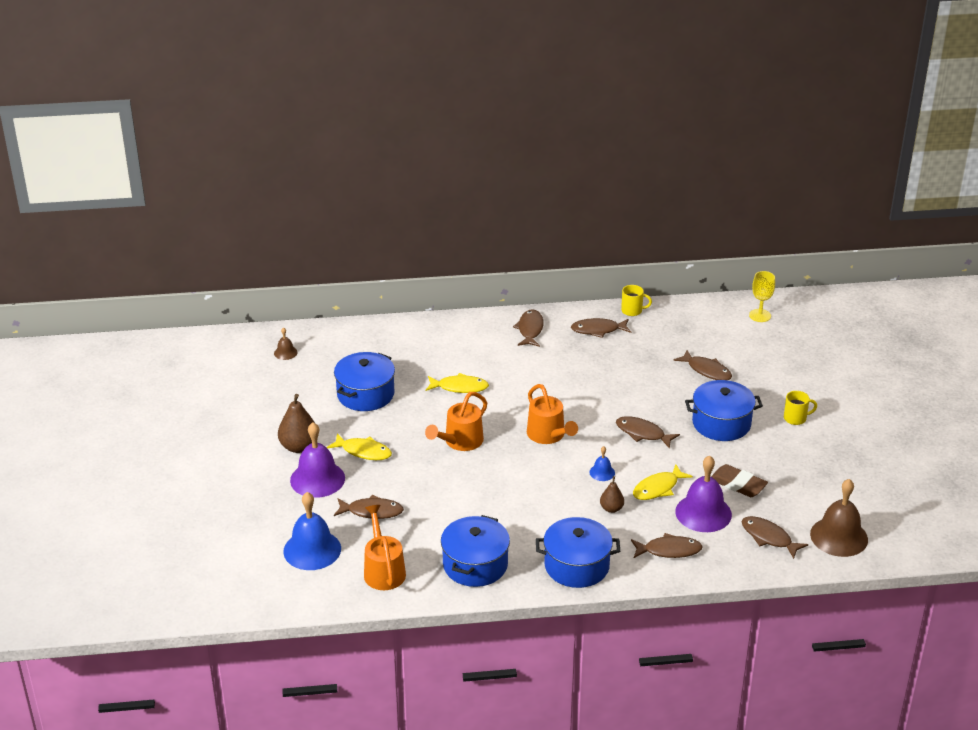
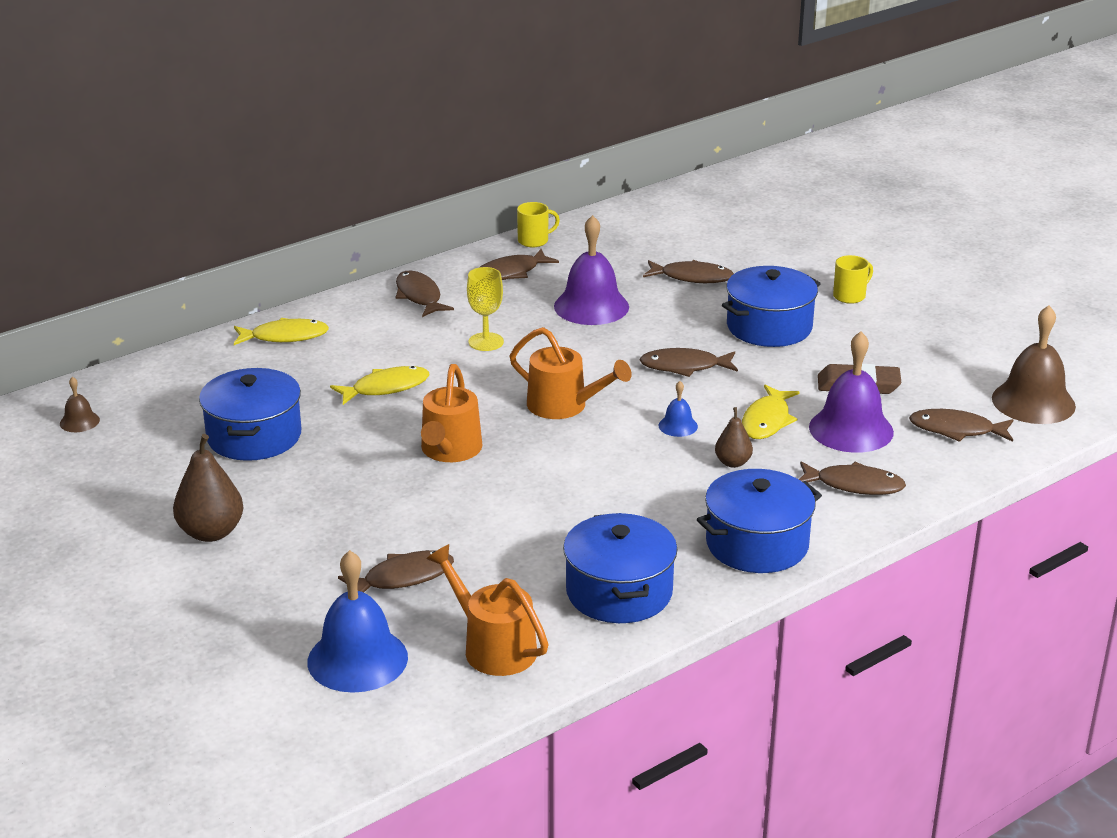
camera: 30 degrees left, 5 degrees down
purple bell [290,422,345,498] -> purple bell moved to [554,215,629,325]
yellow fish [327,433,392,460] -> yellow fish moved to [234,318,329,345]
brown fish [631,533,703,558] -> brown fish turned 45 degrees clockwise [799,461,906,495]
yellow goblet [749,271,775,322] -> yellow goblet moved to [467,267,504,351]

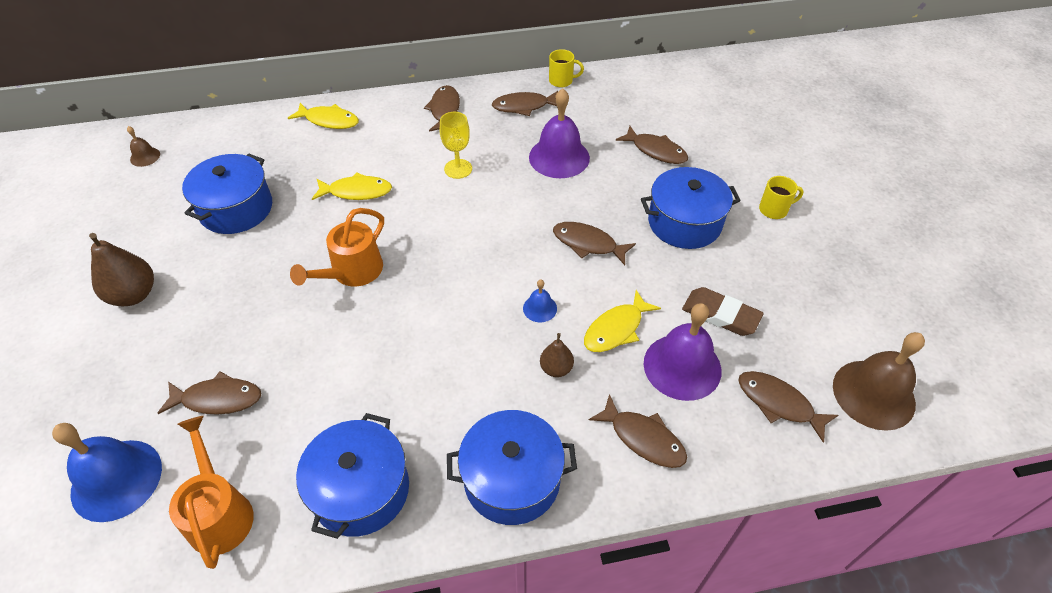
camera: 25 degrees right, 20 degrees up
orange watering can [510,327,632,419] -> none

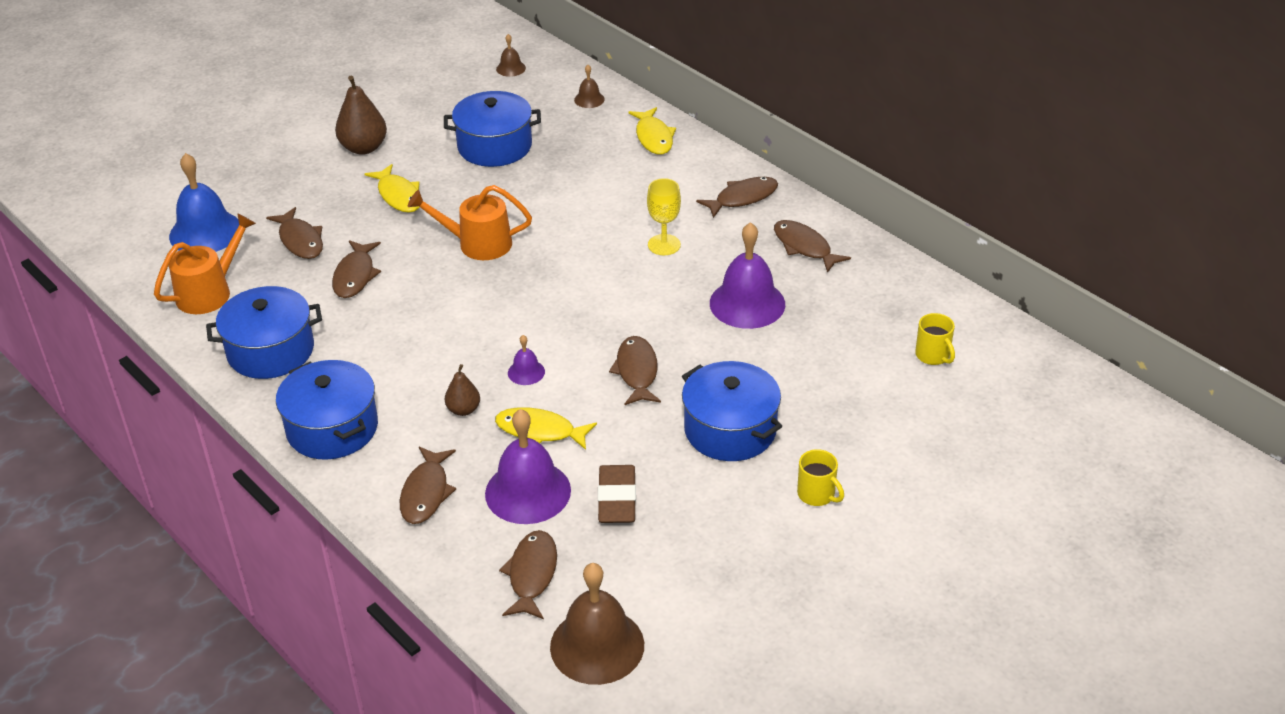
camera: 60 degrees right, 10 degrees down
yellow fish [312,172,392,200] -> yellow fish moved to [364,164,420,213]
blue bell [523,279,557,322] -> purple bell [508,335,545,385]
yellow mug [549,49,584,87] -> yellow mug moved to [915,313,955,365]
brown fish [616,126,688,164] -> brown fish moved to [332,240,381,298]
none -> brown bell [574,65,605,108]

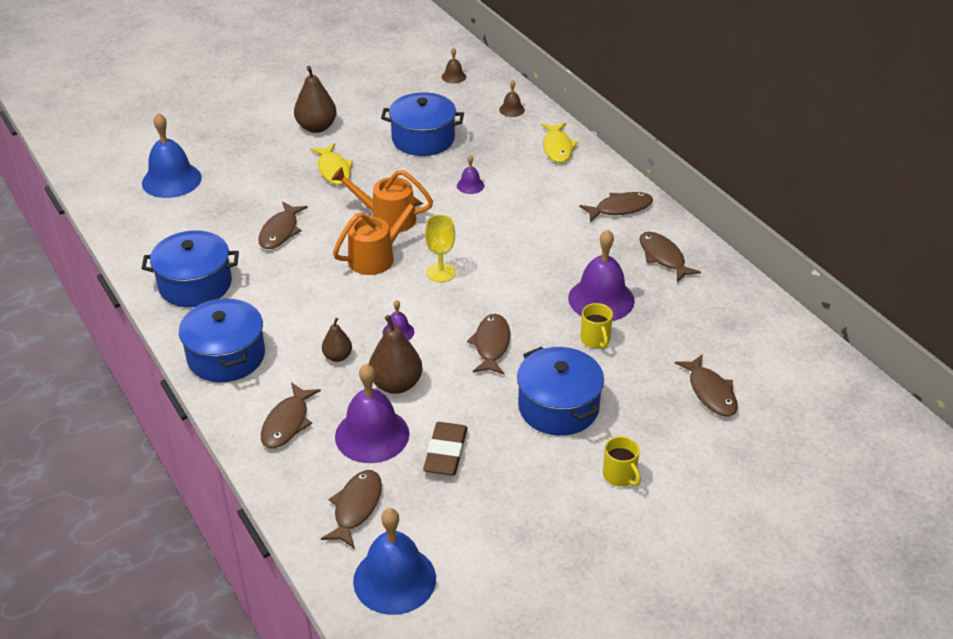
camera: 10 degrees right, 0 degrees up
orange watering can [154,213,256,314] -> orange watering can moved to [333,193,423,275]
brown fish [266,207,323,259] -> brown fish moved to [675,354,738,416]
yellow fish [495,407,597,450] -> brown pear [369,315,422,394]
brown bell [550,563,644,685] -> blue bell [353,508,436,615]
yellow goblet [647,178,681,255] -> yellow goblet moved to [425,214,456,282]
yellow mug [915,313,955,365] -> yellow mug moved to [580,303,613,348]
none -> purple bell [457,155,484,194]

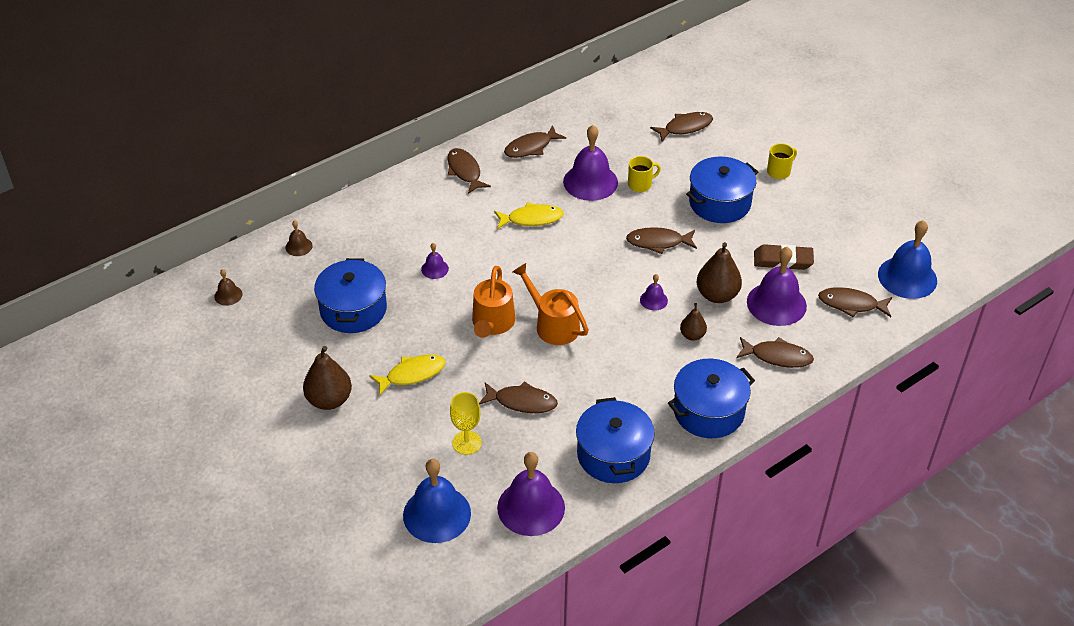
camera: 95 degrees left, 5 degrees up
yellow goblet [425,214,456,282] -> yellow goblet moved to [450,392,482,455]
yellow fish [541,123,578,163] -> yellow fish moved to [494,202,564,229]
none -> purple bell [497,452,565,536]

